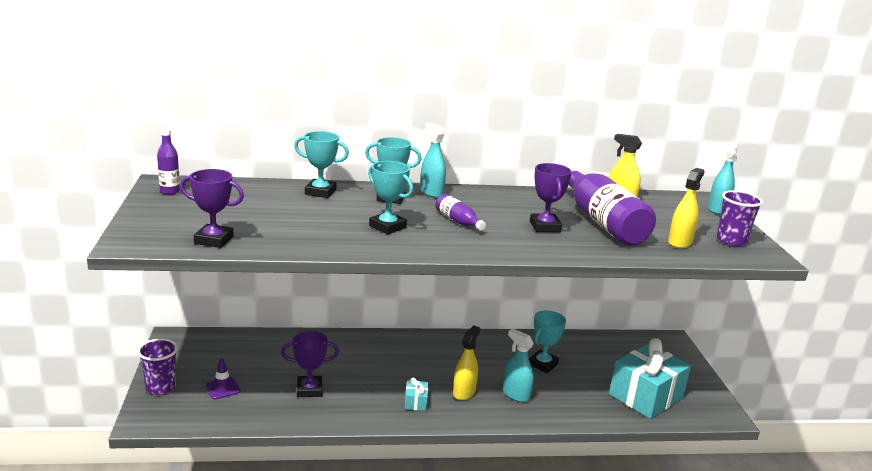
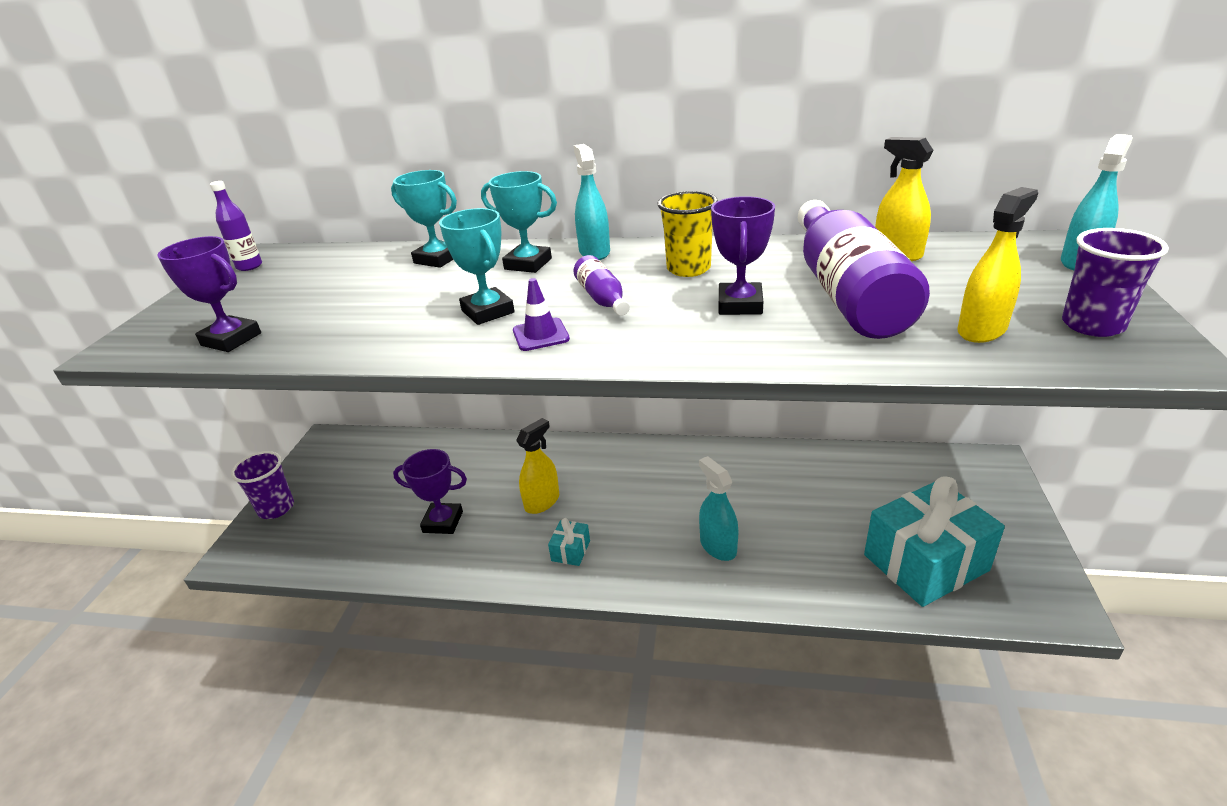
camera: 20 degrees right, 10 degrees up
purple traffic cone [205,359,241,400] -> purple traffic cone moved to [513,278,570,351]
yellow spray bottle [453,325,480,400] -> yellow spray bottle moved to [516,418,559,514]
turquoise trophy [529,311,566,373] -> none
none -> yellow cup [657,191,718,277]

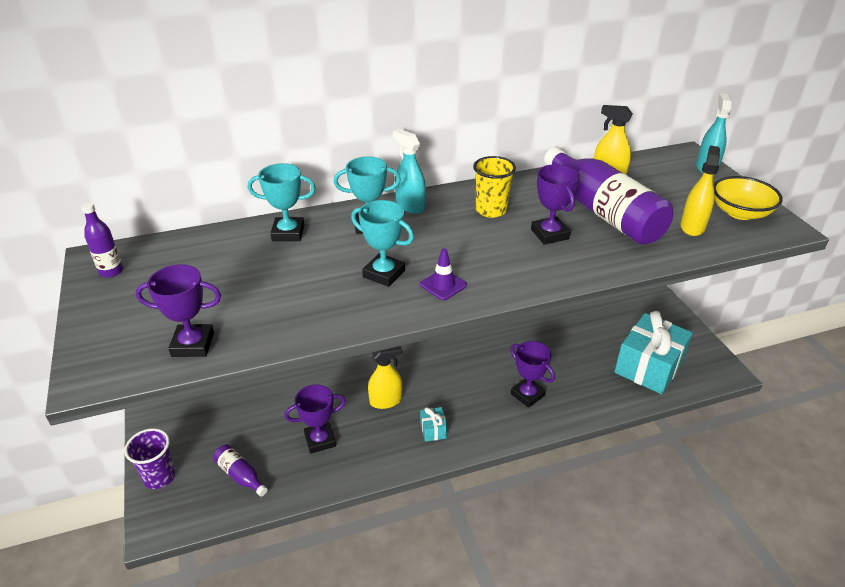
camera: 30 degrees left, 5 degrees up
yellow spray bottle [516,418,559,514] -> yellow spray bottle turned 60 degrees clockwise [368,346,402,409]
purple bottle [574,255,630,316] -> purple bottle moved to [213,444,268,496]
turquoise spray bottle [699,456,739,561] -> purple trophy [510,341,555,408]
purple cup [1062,228,1169,337] -> yellow bowl [714,176,783,220]

